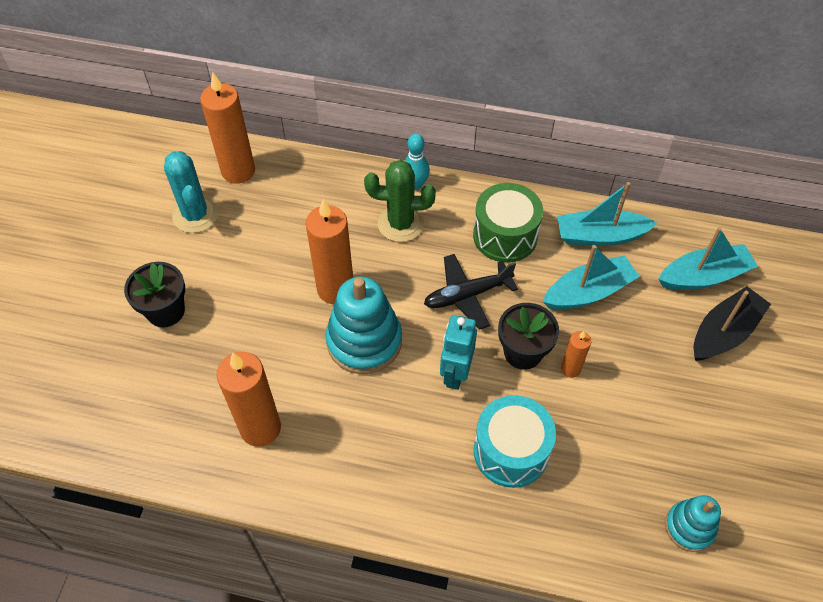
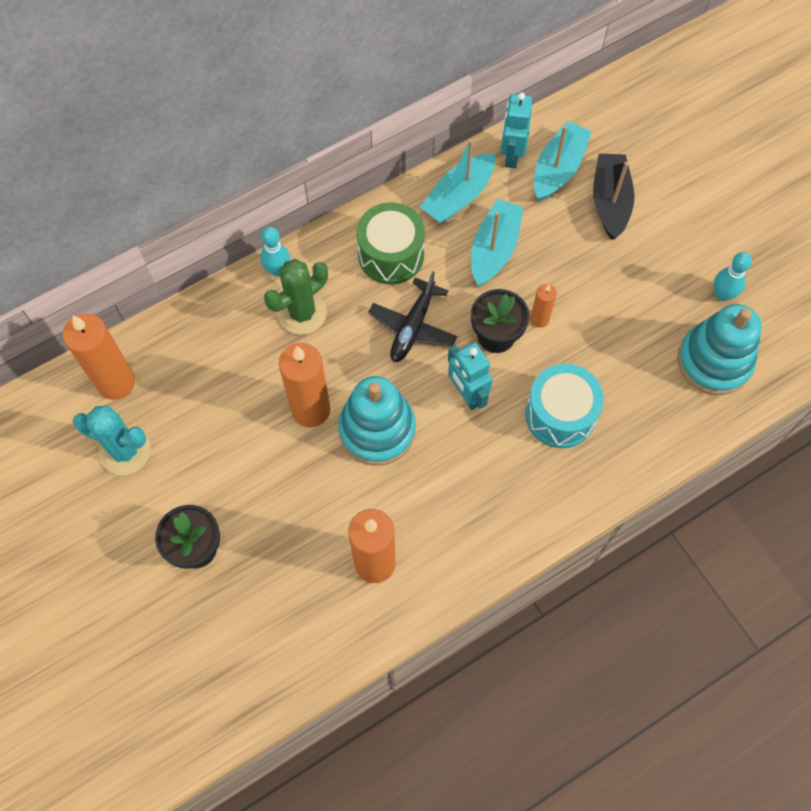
camera: 45 degrees left, 10 degrees up
turquoise stacking toy [665,495,721,552] -> turquoise stacking toy [677,304,762,395], size x1.72
none -> turquoise robot [501,93,532,168]
none -> turquoise bowling pin [714,252,752,301]

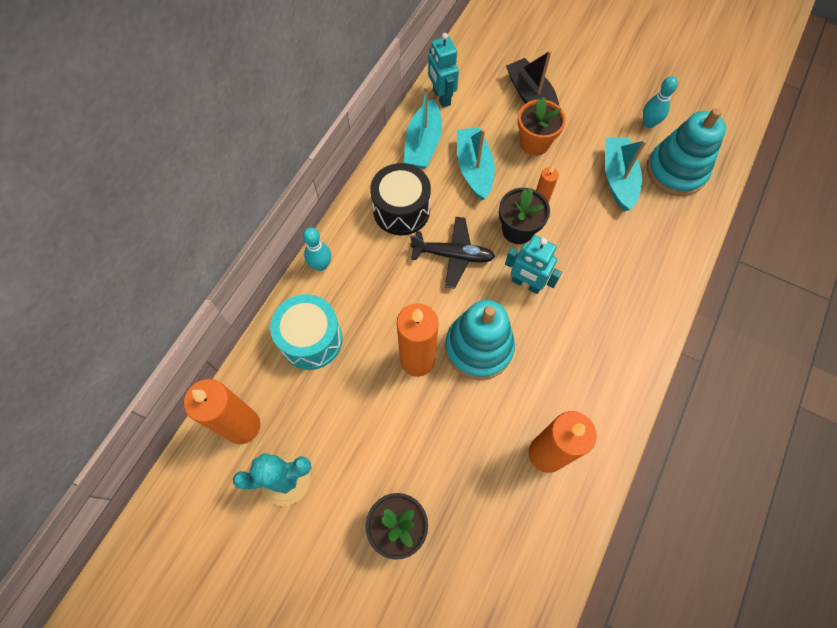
camera: 30 degrees left, 0 degrees up
green cactus [264,259,328,335] -> none
green drum [356,202,425,284] -> black drum [370,163,431,235]
black plane [368,271,457,362] -> black plane turned 75 degrees counterclockwise [410,217,495,289]
turquoise drum [525,364,604,448] -> turquoise drum moved to [270,294,342,370]
turquoise boat [534,121,592,201] -> turquoise boat moved to [605,137,646,211]
none -> orange flower pot [518,97,566,156]

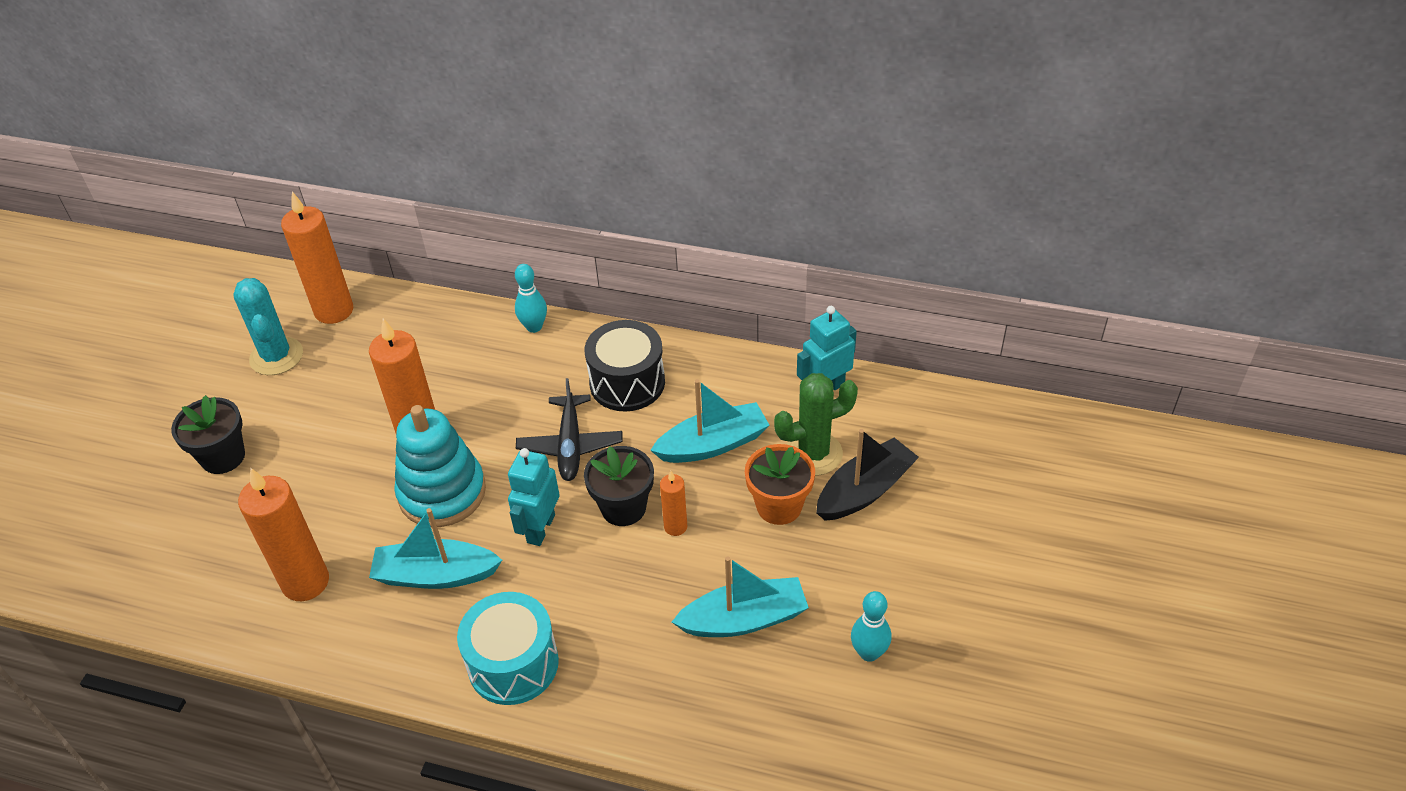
camera: 80 degrees right, 20 degrees down
turquoise drum [270,294,342,370] -> turquoise drum moved to [457,592,559,705]
turquoise boat [404,86,442,169] -> turquoise boat moved to [369,508,502,589]
turquoise stacking toy [647,108,726,196] -> none
none -> green cactus [774,373,858,476]

